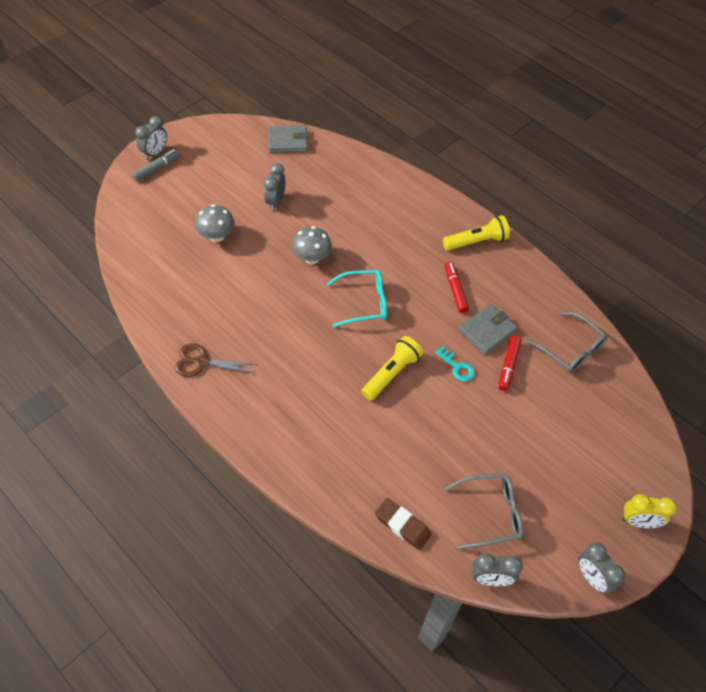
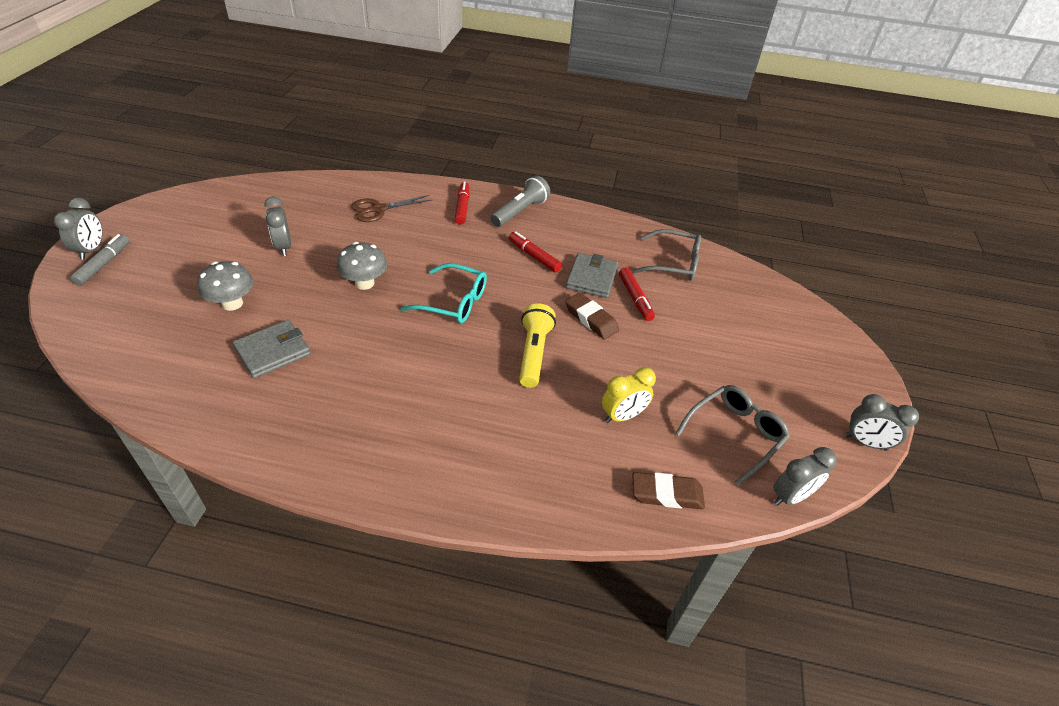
camera: 35 degrees left, 10 degrees down
brown scissors [175,343,258,377] -> brown scissors moved to [351,195,432,222]
grey wallet [268,125,308,153] -> grey wallet moved to [233,320,311,378]
turquoise glasses [327,270,387,327] -> turquoise glasses turned 60 degrees clockwise [401,263,487,323]
turquoise key [435,346,475,381] -> brown eraser [565,292,619,340]
yellow flashlight [443,215,510,250] -> grey flashlight [490,176,550,227]
yellow clock [622,494,677,528] -> yellow clock moved to [602,367,656,423]
none -> red marker [455,181,470,225]

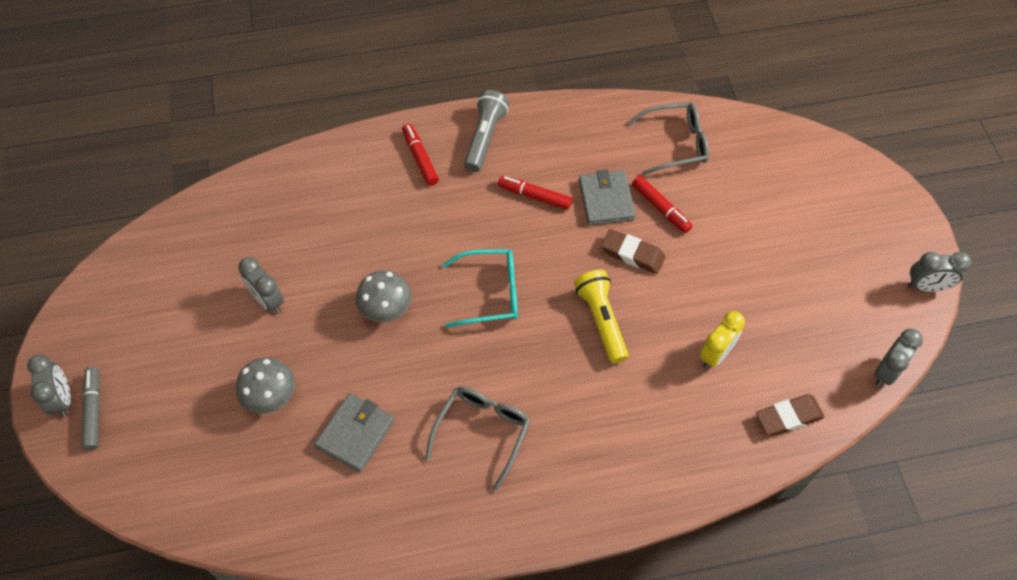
camera: 20 degrees left, 15 degrees up
brown scissors [351,195,432,222] -> none
grey glasses [675,385,790,486] -> grey glasses moved to [425,387,530,491]

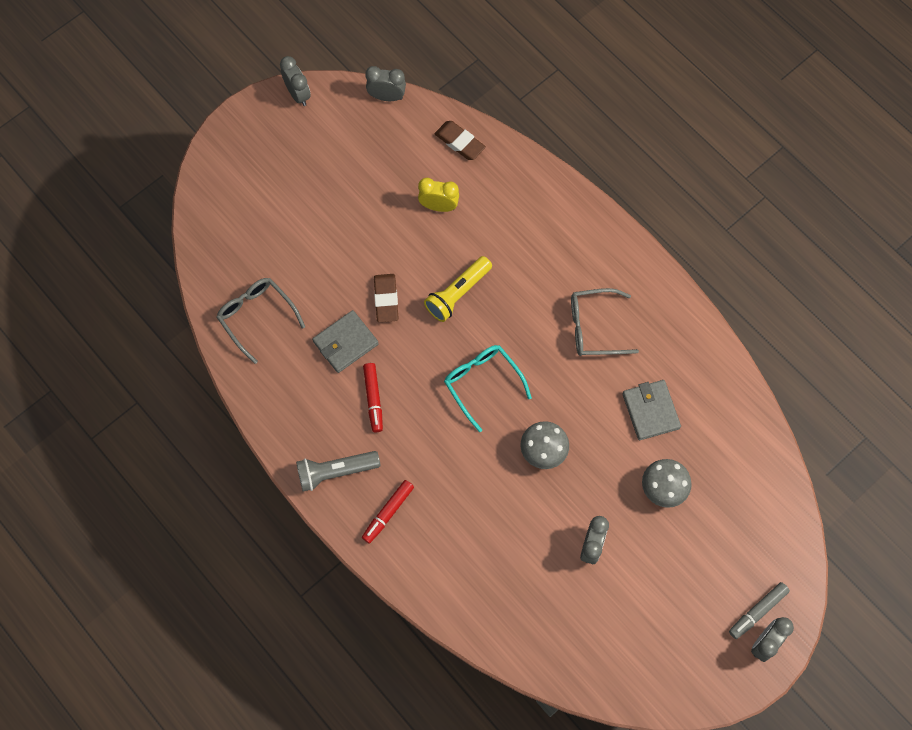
camera: 120 degrees left, 10 degrees up
grey wallet [315,393,395,472] -> grey wallet turned 75 degrees clockwise [622,380,681,440]
red marker [632,176,693,233] -> none

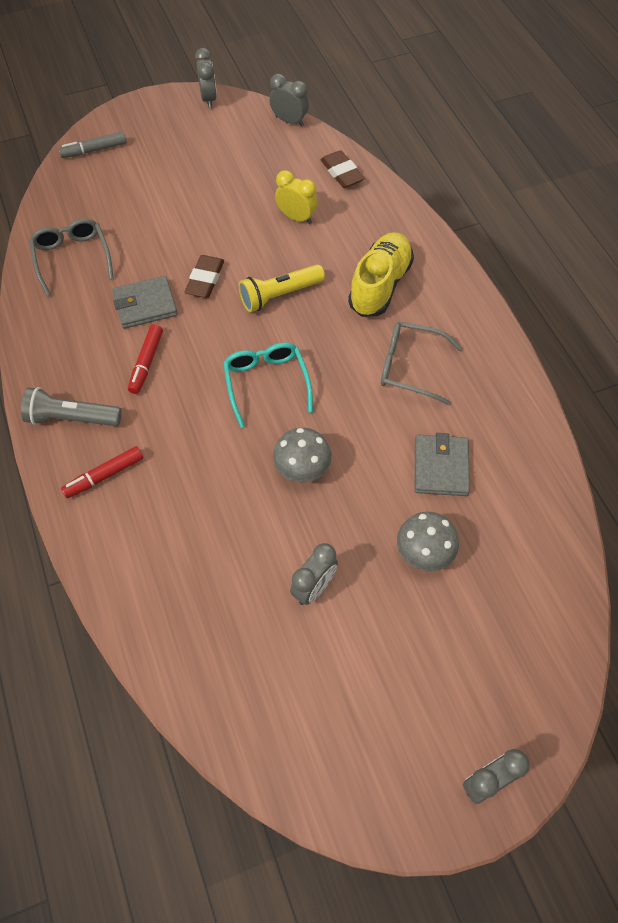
camera: 20 degrees right, 10 degrees down
grey marker [729,582,790,639] -> grey marker moved to [58,131,127,158]
none -> yellow shoe [348,232,414,317]

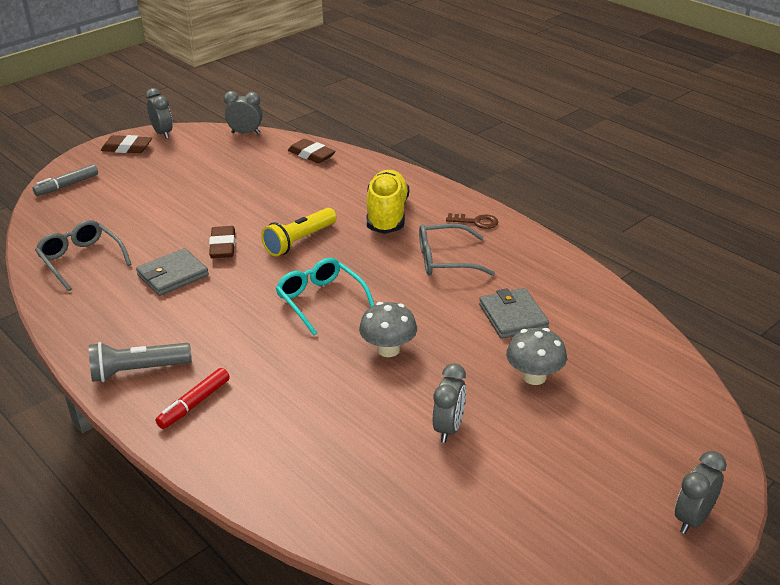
camera: 20 degrees left, 25 degrees down
red marker [128,324,163,394] -> none
yellow clock [275,170,318,224] -> none
none -> brown eraser [101,135,152,153]
none -> brown key [446,213,498,229]

